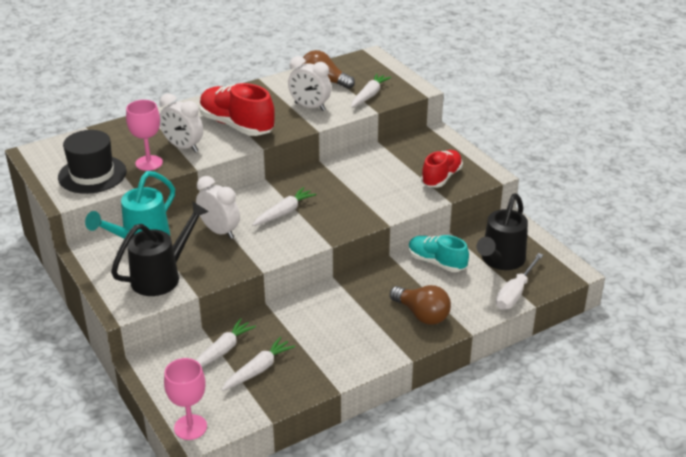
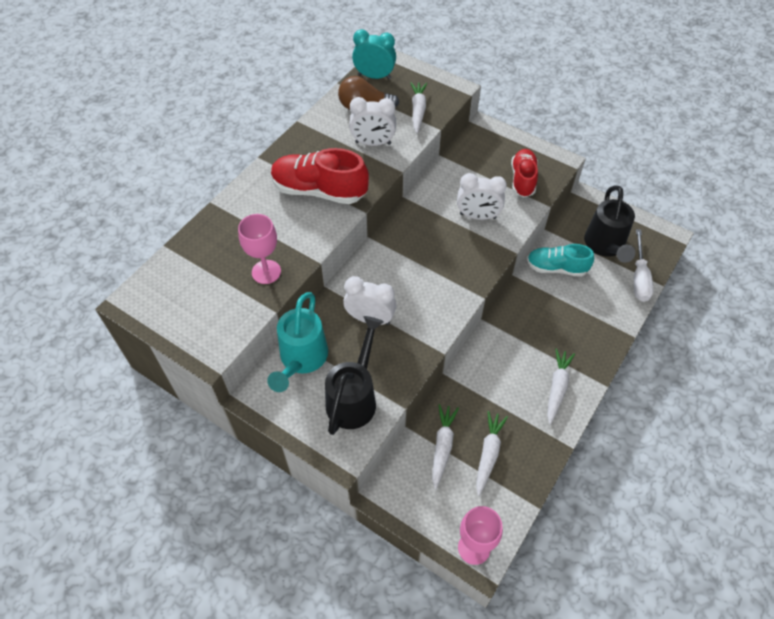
camera: 25 degrees left, 20 degrees up
black hat [58,130,126,194] -> none
white clock [159,93,203,152] -> white clock moved to [457,173,507,220]
white carrot [252,187,316,226] -> white carrot moved to [547,349,575,425]
brown light bulb [390,285,451,325] -> none
none -> turquoise clock [352,29,396,79]

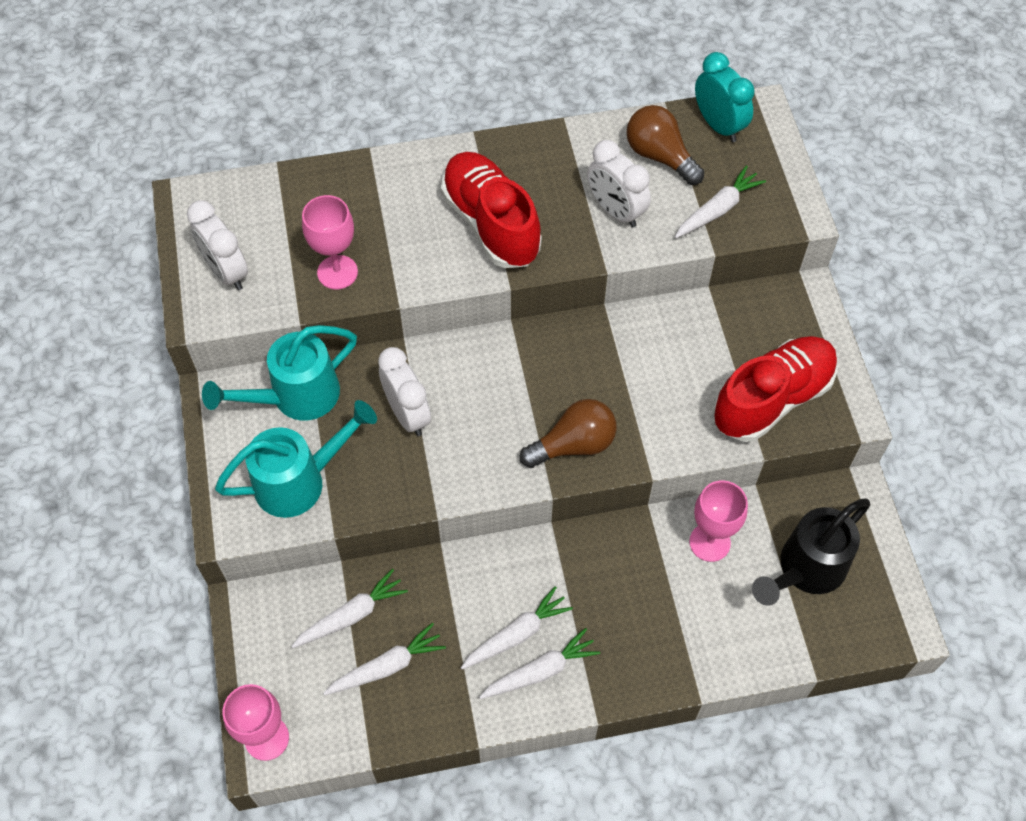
camera: 45 degrees right, 5 degrees up
black watering can [325,316,384,435] -> turquoise watering can [215,400,377,518]
white clock [457,173,507,220] -> white clock moved to [187,200,248,290]
red shoe [511,149,538,197] -> red shoe [713,336,838,442], size x1.52
turquoise shoe [527,244,594,277] -> pink goblet [689,480,748,562]
white screwdriver [634,229,653,302] -> none
none -> white carrot [461,586,573,669]
none -> brown light bulb [520,399,617,468]

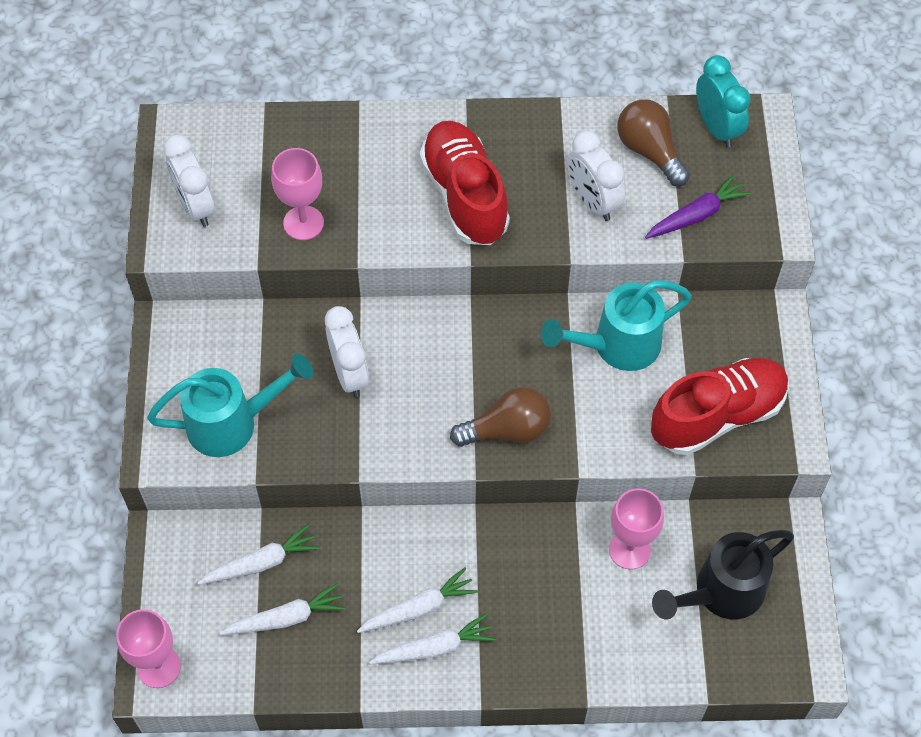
camera: 10 degrees right, 0 degrees up
turquoise watering can [202,325,357,421] -> turquoise watering can moved to [541,280,692,371]
white carrot [675,165,766,238] -> purple carrot [645,174,751,239]

